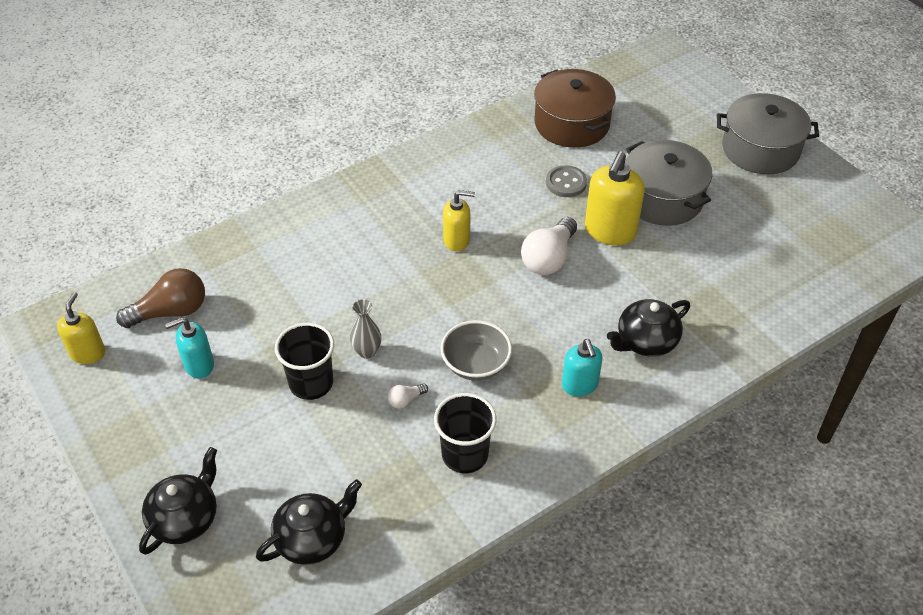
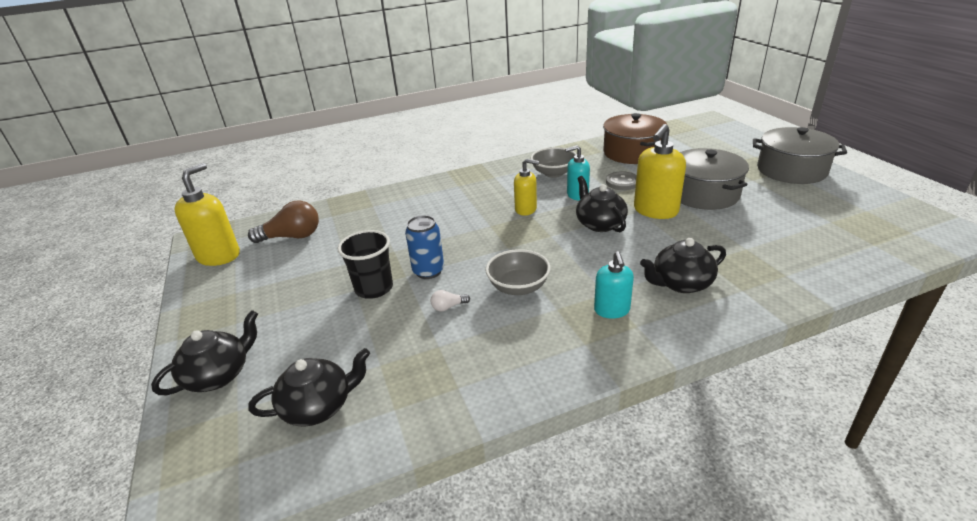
camera: 15 degrees right, 15 degrees down
yellow soap dispenser [57,292,105,364] -> yellow soap dispenser [174,163,240,266], size x1.60
turquoise soap dispenser [165,317,214,378] -> turquoise soap dispenser moved to [565,145,590,200]
grey vase [350,299,381,359] -> blue can [405,215,444,279]
black cup [434,393,497,473] -> none
white light bulb [521,217,577,275] -> black teapot [576,176,628,232]
none -> grey bowl [531,147,577,178]

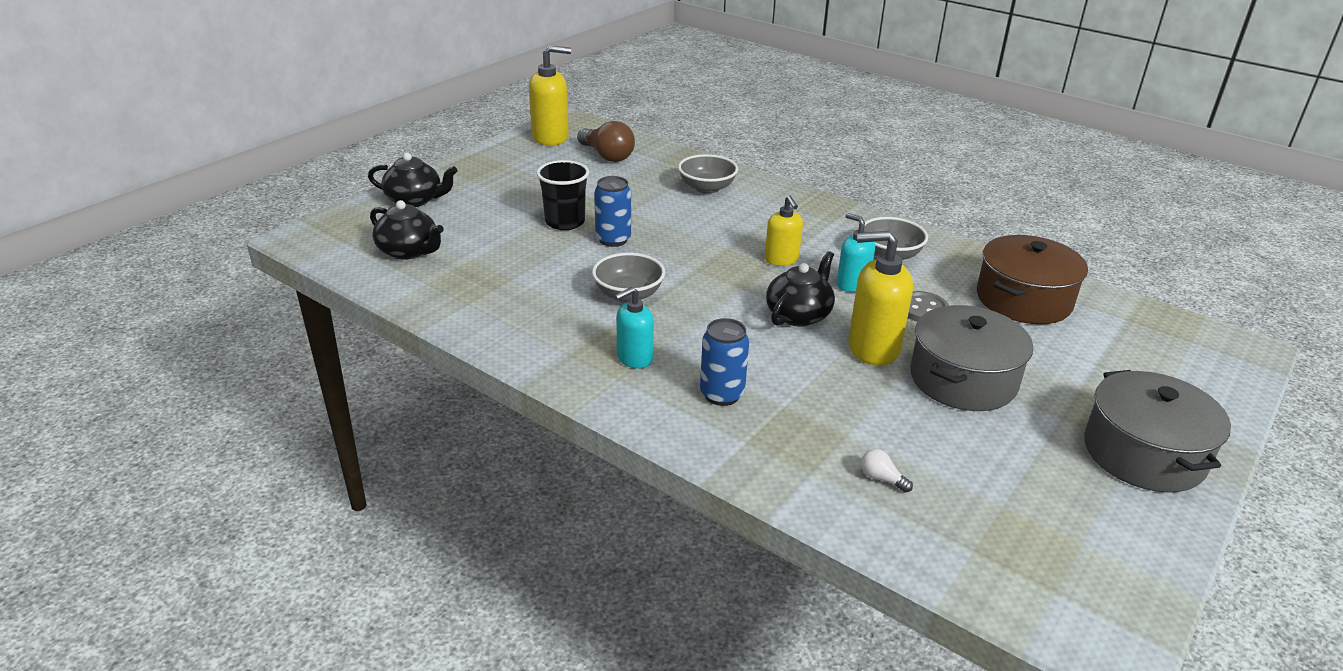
camera: 55 degrees right, 0 degrees up
white light bulb [430,290,470,311] -> white light bulb moved to [861,449,913,493]
black teapot [640,238,726,293] -> blue can [700,318,749,406]
none -> grey bowl [678,154,738,194]

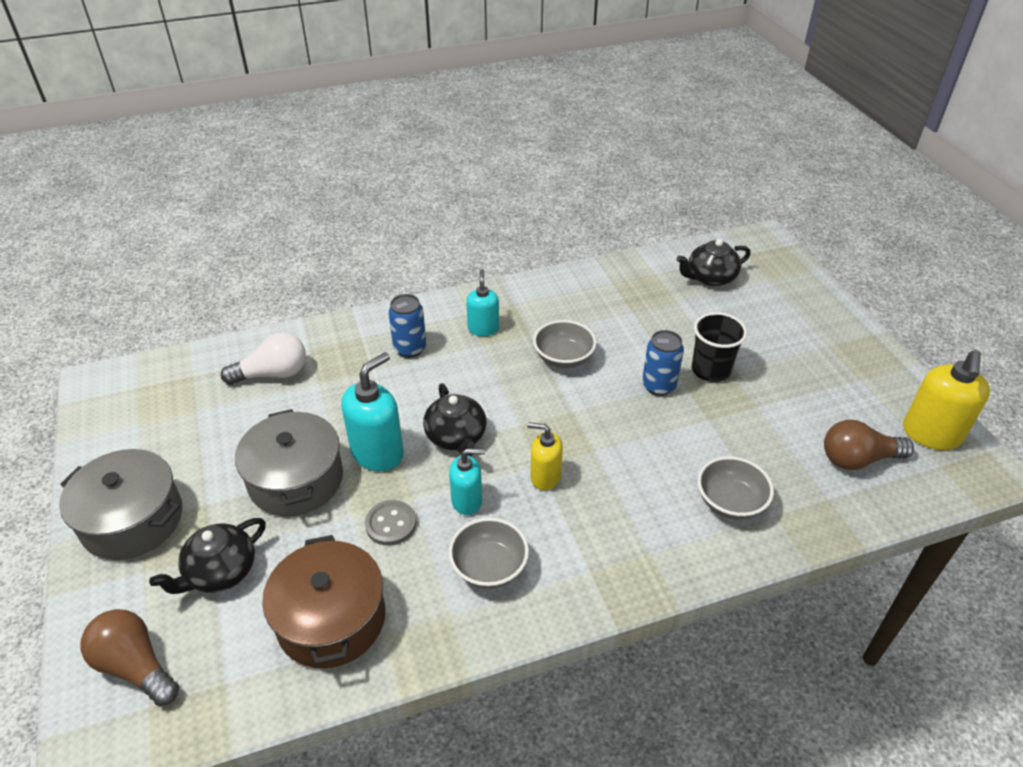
camera: 125 degrees right, 10 degrees up
black teapot [368,153,458,207] -> black teapot moved to [149,518,266,594]
yellow soap dispenser [848,231,913,366] -> turquoise soap dispenser [341,352,404,471]
white light bulb [861,449,913,493] -> white light bulb [221,333,306,385], size x2.18
none -> brown light bulb [81,609,179,706]

